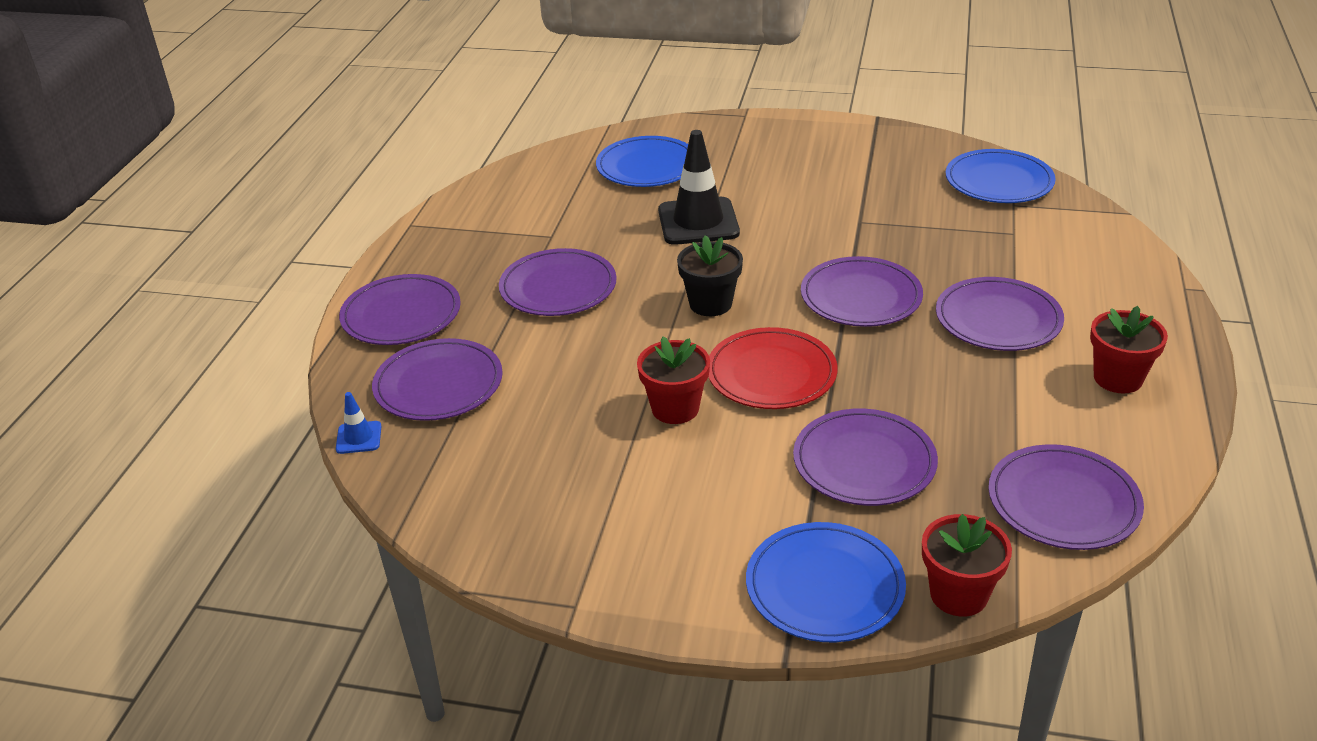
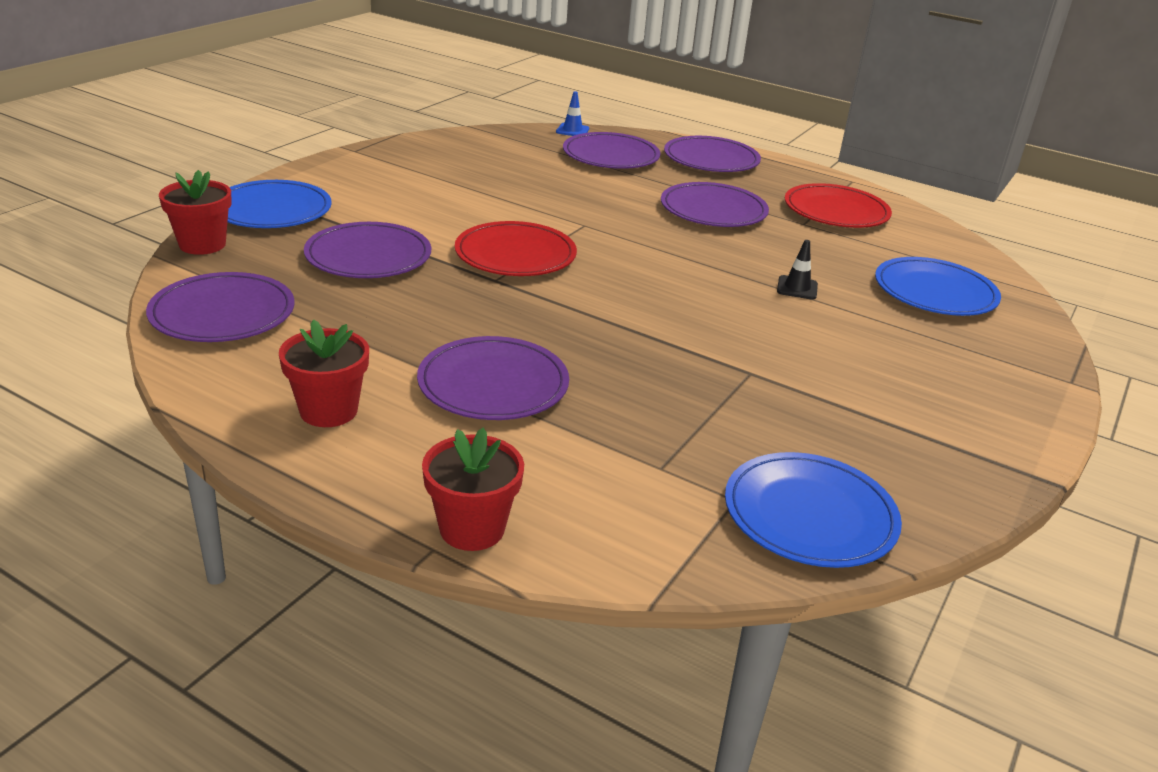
camera: 105 degrees right, 5 degrees down
red flower pot [637,337,710,424] -> red flower pot moved to [422,428,524,551]
black traffic cone [658,130,740,245] -> black traffic cone [777,240,818,300], size x0.46
black flower pot [677,235,743,316] -> none
purple plate [801,256,923,327] -> none
none -> red plate [785,183,892,228]

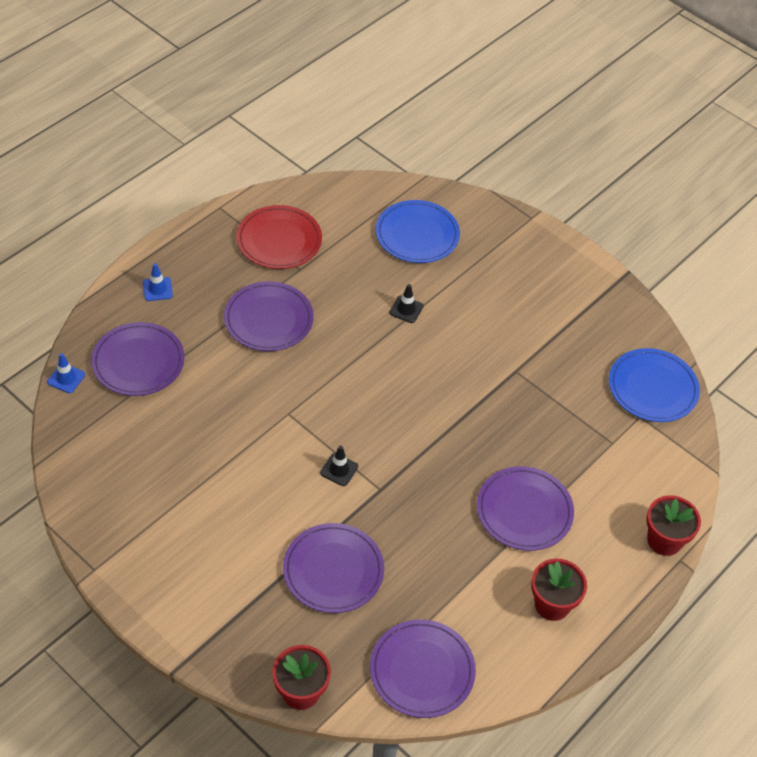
camera: 80 degrees left, 20 degrees up
blue plate [228,180,332,228] -> none
red plate [455,221,577,276] -> black traffic cone [320,446,358,486]
purple plate [664,136,761,172] -> blue traffic cone [143,263,173,301]

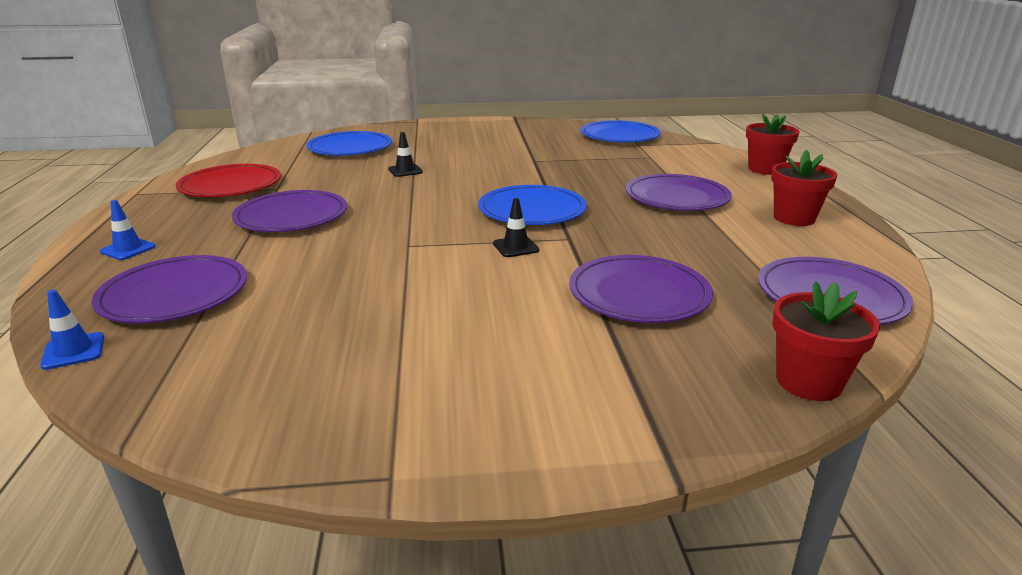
camera: 45 degrees left, 25 degrees down
none -> blue plate [478,185,587,225]

